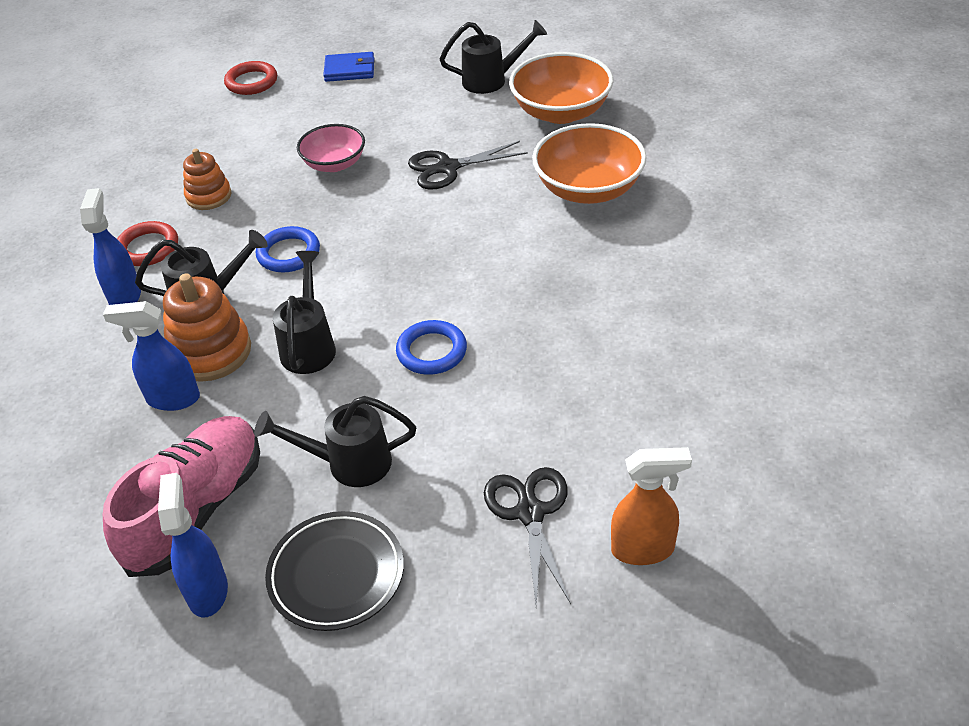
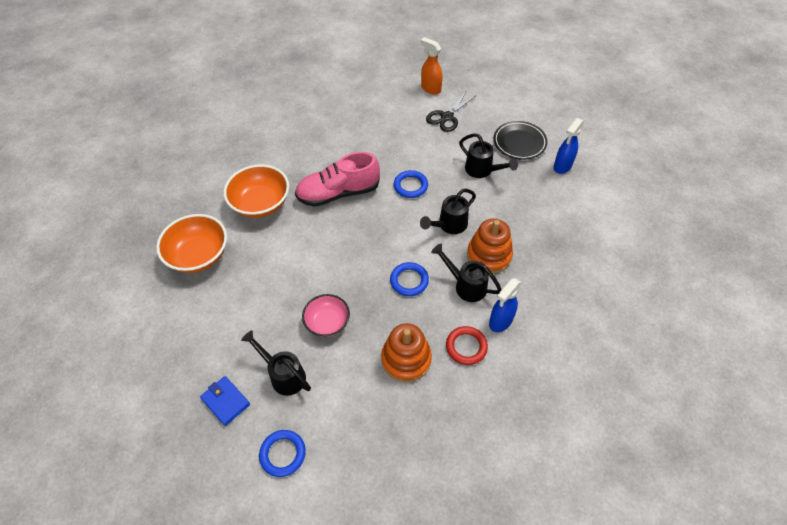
camera: 135 degrees left, 10 degrees up
blue spray bottle [103,301,200,411] -> none
pink shoe [103,416,260,577] -> pink shoe moved to [295,152,380,207]
orange stacking toy [183,149,231,210] -> orange stacking toy [381,323,432,382], size x1.56
red ring [224,61,277,95] -> blue ring [259,430,306,477]
black scissors [408,141,528,190] -> none
black watering can [440,20,547,94] -> black watering can moved to [241,330,311,396]

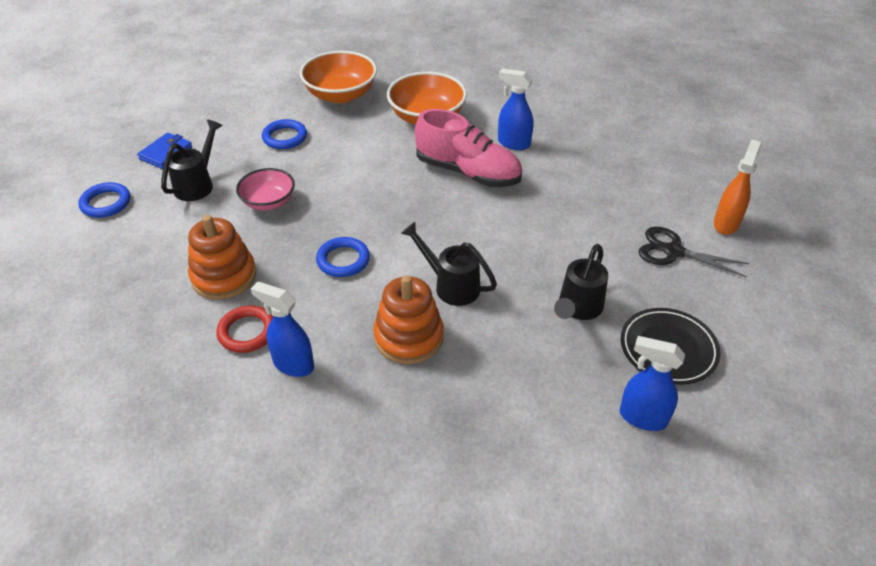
camera: 75 degrees right, 10 degrees down
pink shoe [295,152,380,207] -> pink shoe turned 150 degrees clockwise [415,109,522,187]
blue ring [394,170,428,198] -> blue ring moved to [262,119,307,149]
black watering can [431,244,502,302] -> none
none -> blue spray bottle [498,68,533,150]

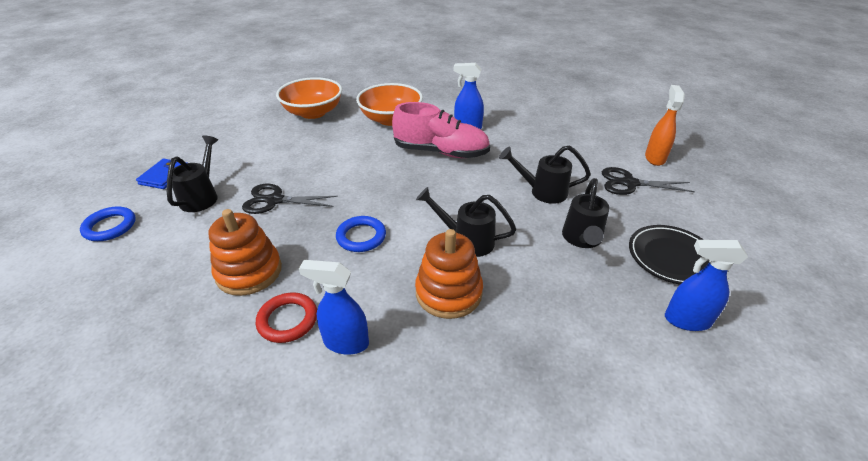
camera: 15 degrees left, 5 degrees down
pink bowl [236,168,295,210] -> black scissors [242,184,338,214]
blue ring [262,119,307,149] -> none
none -> black watering can [499,145,591,204]

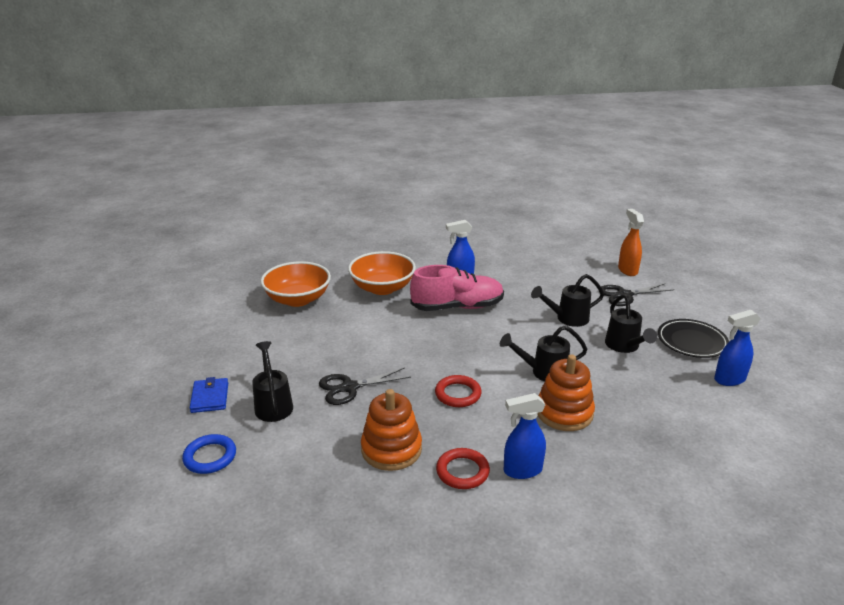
camera: 25 degrees left, 10 degrees down
blue ring [336,216,386,252] -> red ring [435,375,482,407]

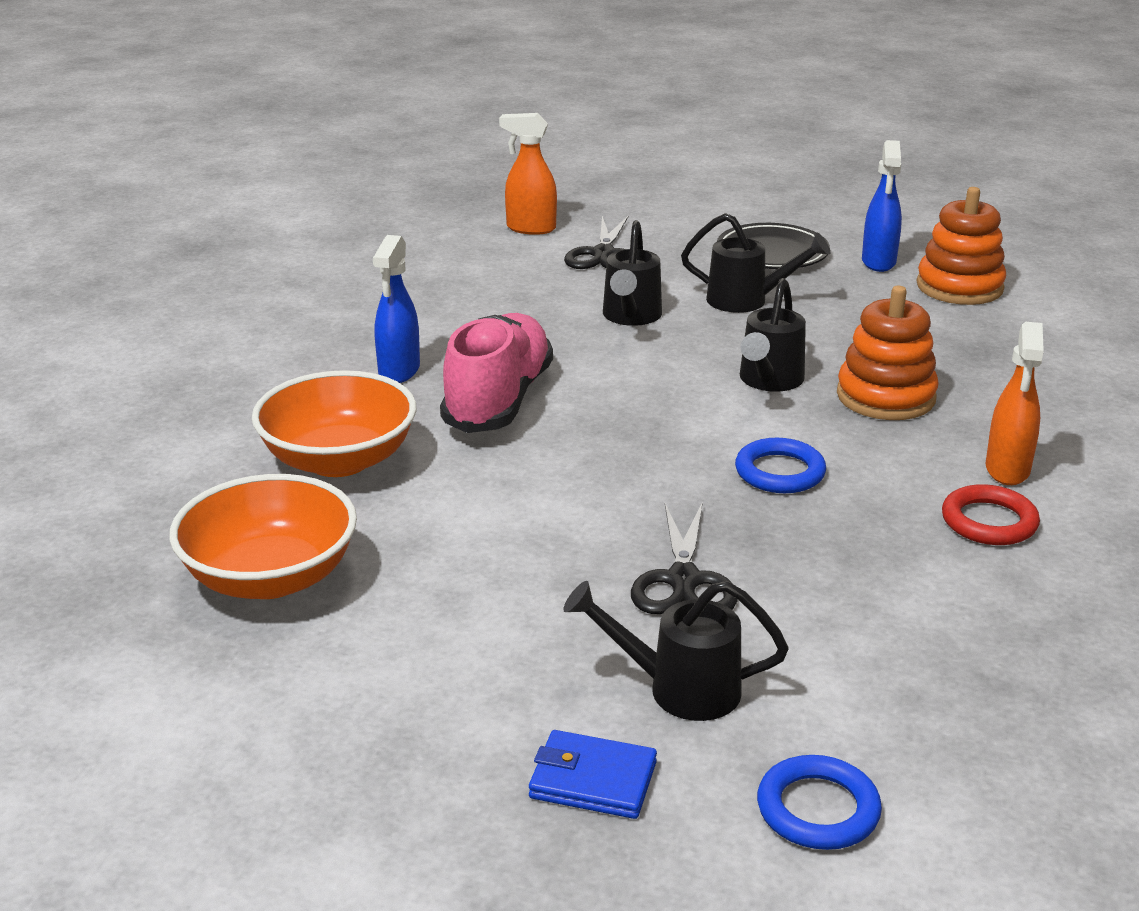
camera: 65 degrees left, 0 degrees up
orange stacking toy [361,389,422,471] -> orange stacking toy moved to [917,187,1006,305]
red ring [435,375,482,407] -> blue ring [735,438,826,493]
blue spray bottle [504,393,546,479] -> orange spray bottle [985,322,1044,485]

